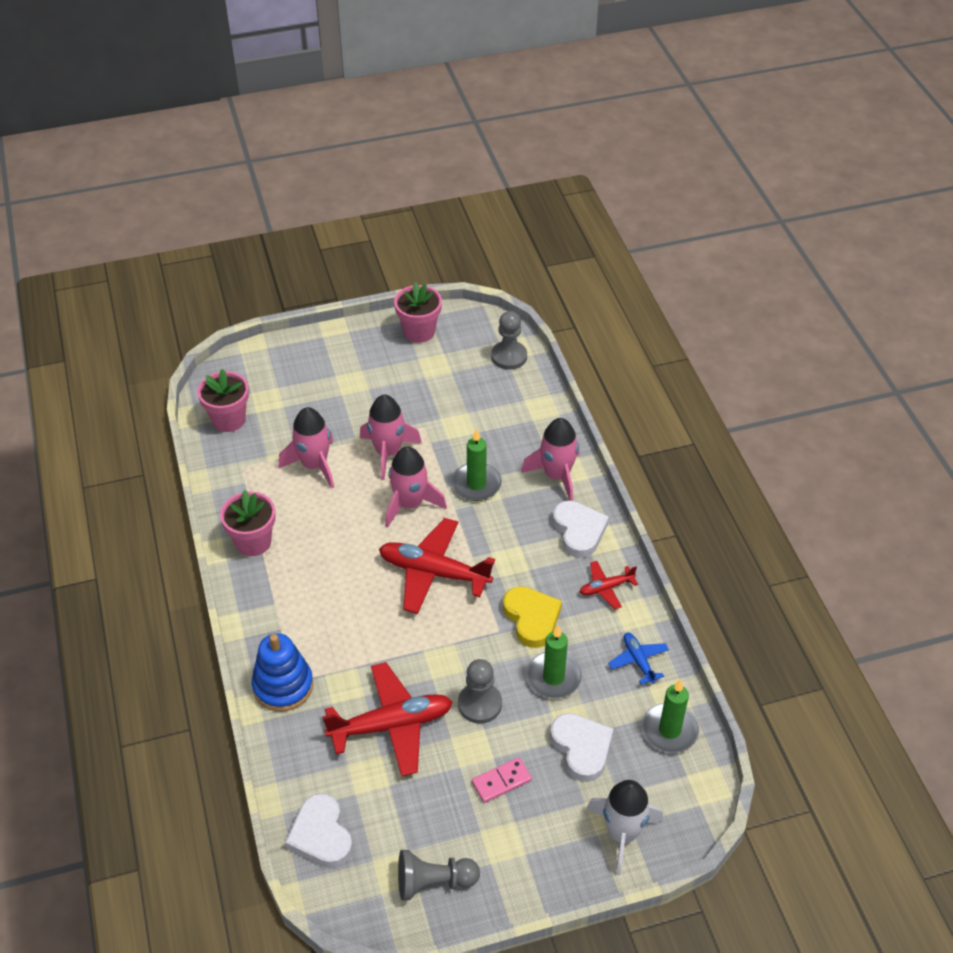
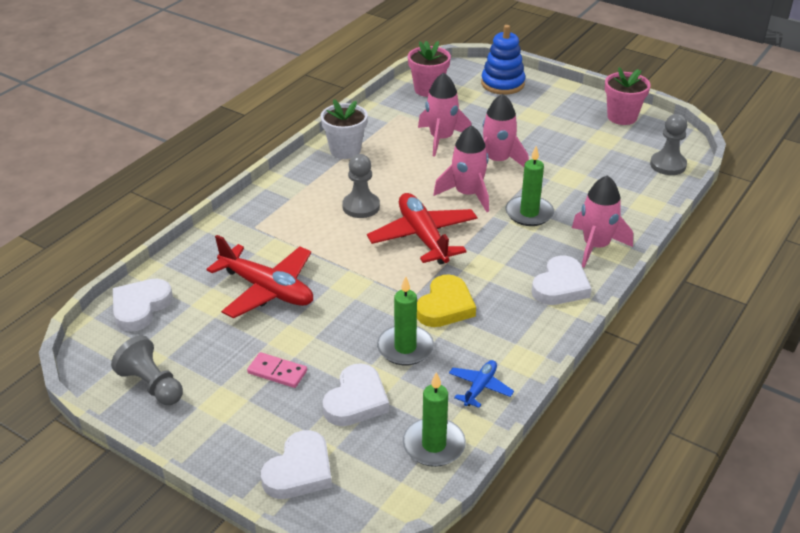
camera: 50 degrees right, 10 degrees down
pink flower pot [220,490,275,556] -> white flower pot [321,99,368,159]
blue stacking toy [252,633,313,711] -> blue stacking toy moved to [481,25,525,95]
grey pawn [458,659,502,724] -> grey pawn moved to [342,154,380,218]
red plane [580,561,638,609] -> none
white rocket [586,780,663,875] -> white heart [261,430,332,499]

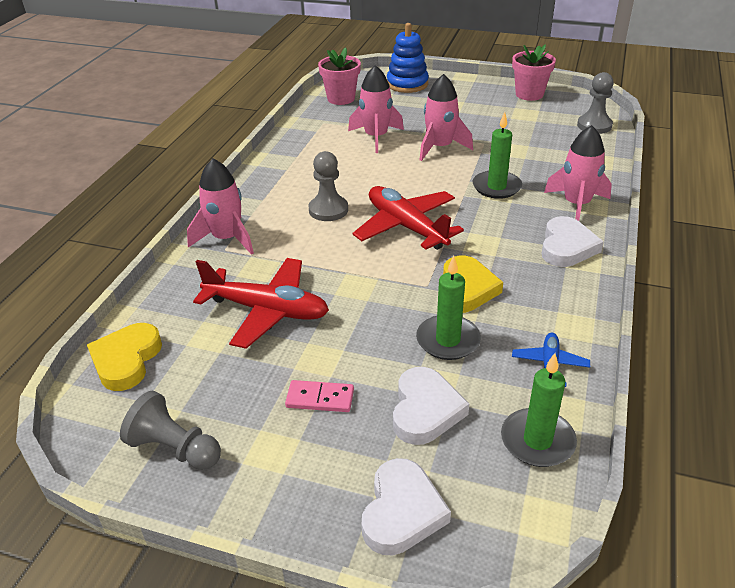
camera: 15 degrees left, 0 degrees up
white heart [113,279,173,332] -> yellow heart [87,323,162,391]
white flower pot [321,99,368,159] -> none
pink rocket [433,125,489,212] -> pink rocket moved to [187,158,254,255]

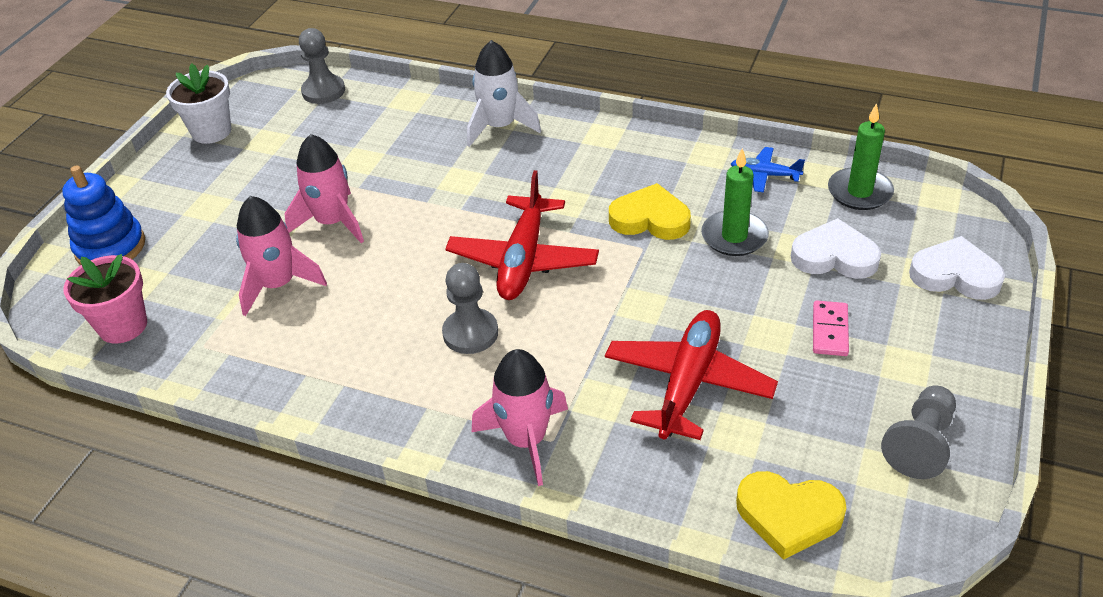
camera: 85 degrees left, 5 degrees up
red plane [352,186,464,250] -> red plane turned 45 degrees counterclockwise [445,170,599,300]
green candle [473,112,522,199] -> none
pink flower pot [512,44,556,101] -> white flower pot [166,63,231,144]
white heart [542,216,604,267] -> none
pink rocket [544,125,612,221] -> white rocket [467,40,541,147]

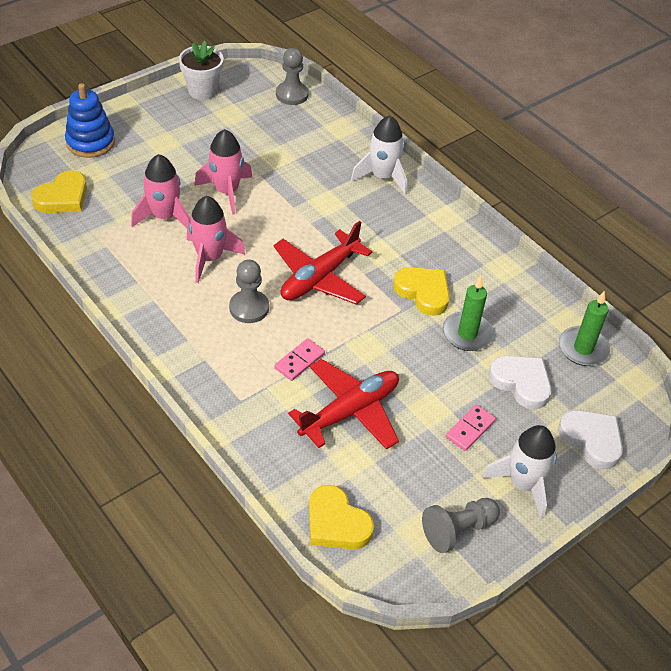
camera: 25 degrees right, 5 degrees up
pink flower pot [63,254,147,344] -> yellow heart [31,170,87,213]
pink rocket [472,349,568,486] -> pink rocket moved to [187,196,245,283]
blue plane [731,147,805,193] -> none
none -> pink domino [274,338,325,381]
none -> white rocket [482,425,557,519]

